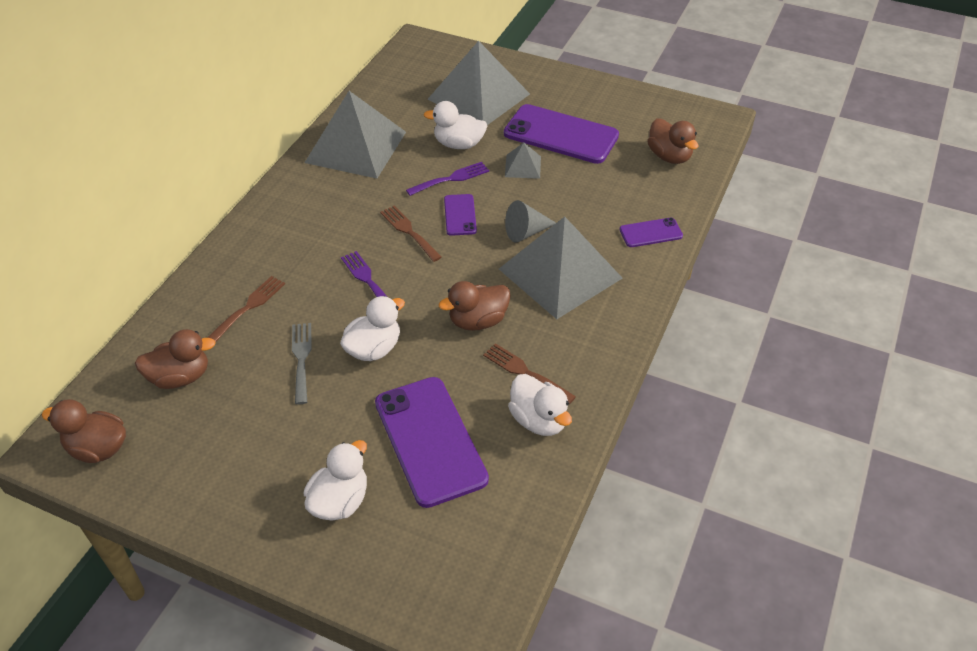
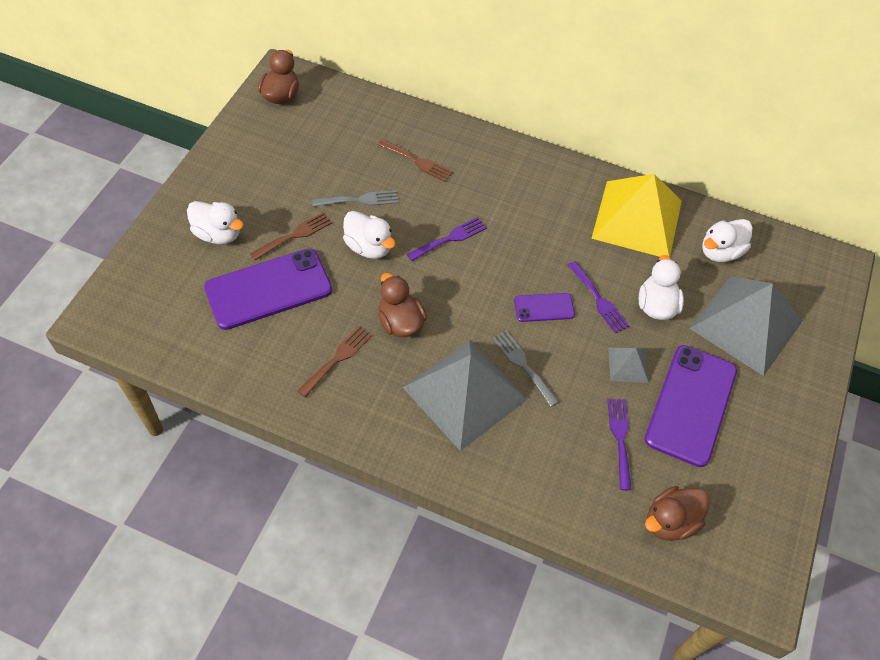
camera: 85 degrees right, 10 degrees up
brown duck [135,329,216,389] -> none
grey pyramid [305,91,406,179] -> yellow pyramid [591,174,682,257]
brown fork [380,205,442,262] -> brown fork moved to [250,212,332,260]
grey cone [505,200,556,242] -> grey fork [492,330,559,407]
white duck [508,374,572,436] -> white duck moved to [702,219,752,262]
purple phone [619,218,683,247] -> none
none -> purple fork [607,399,632,490]

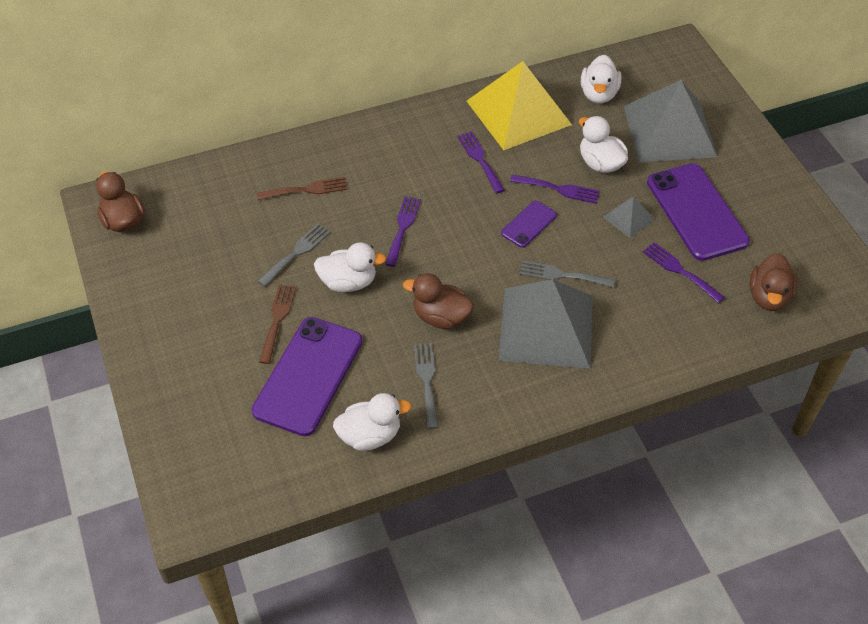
camera: 40 degrees left, 5 degrees down
white duck [187,201,244,244] -> white duck moved to [333,393,411,451]
brown fork [297,326,372,398] -> grey fork [414,343,439,429]
none -> purple fork [457,131,505,194]

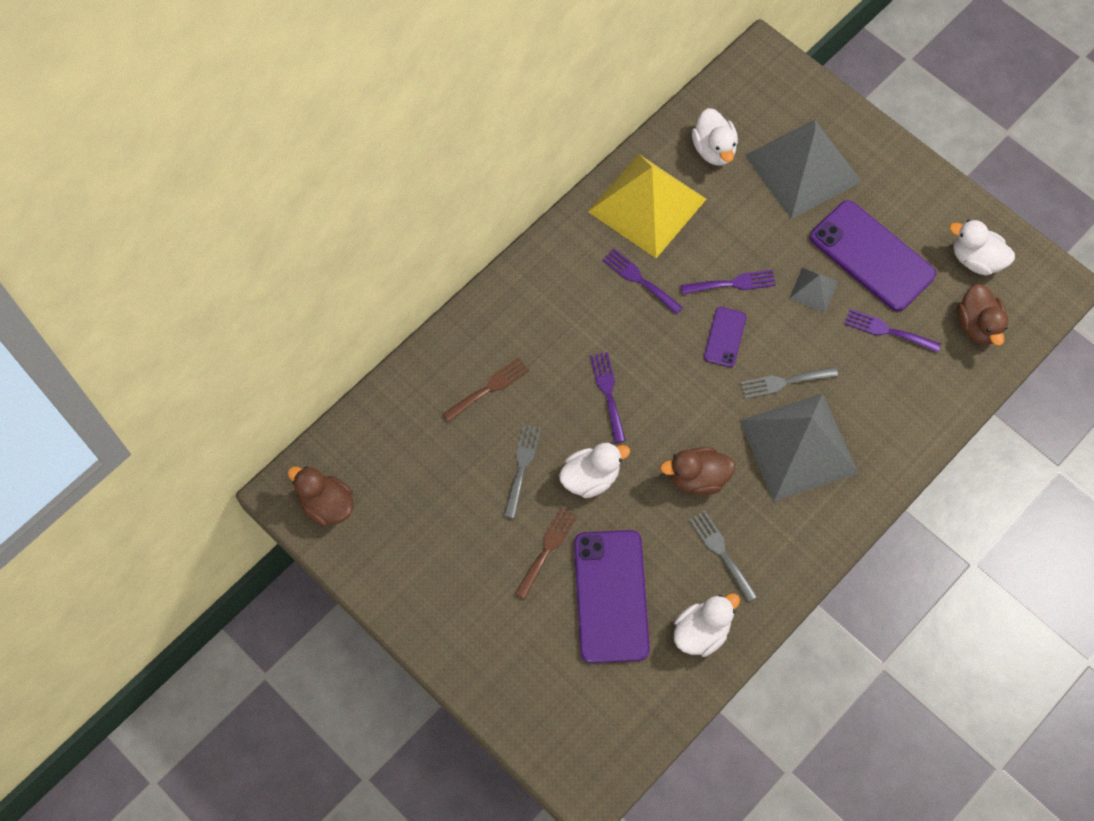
camera: 25 degrees left, 15 degrees up
brown fork [259,284,296,364] -> brown fork turned 45 degrees clockwise [515,507,577,599]
white duck [579,116,628,173] -> white duck moved to [949,220,1015,276]

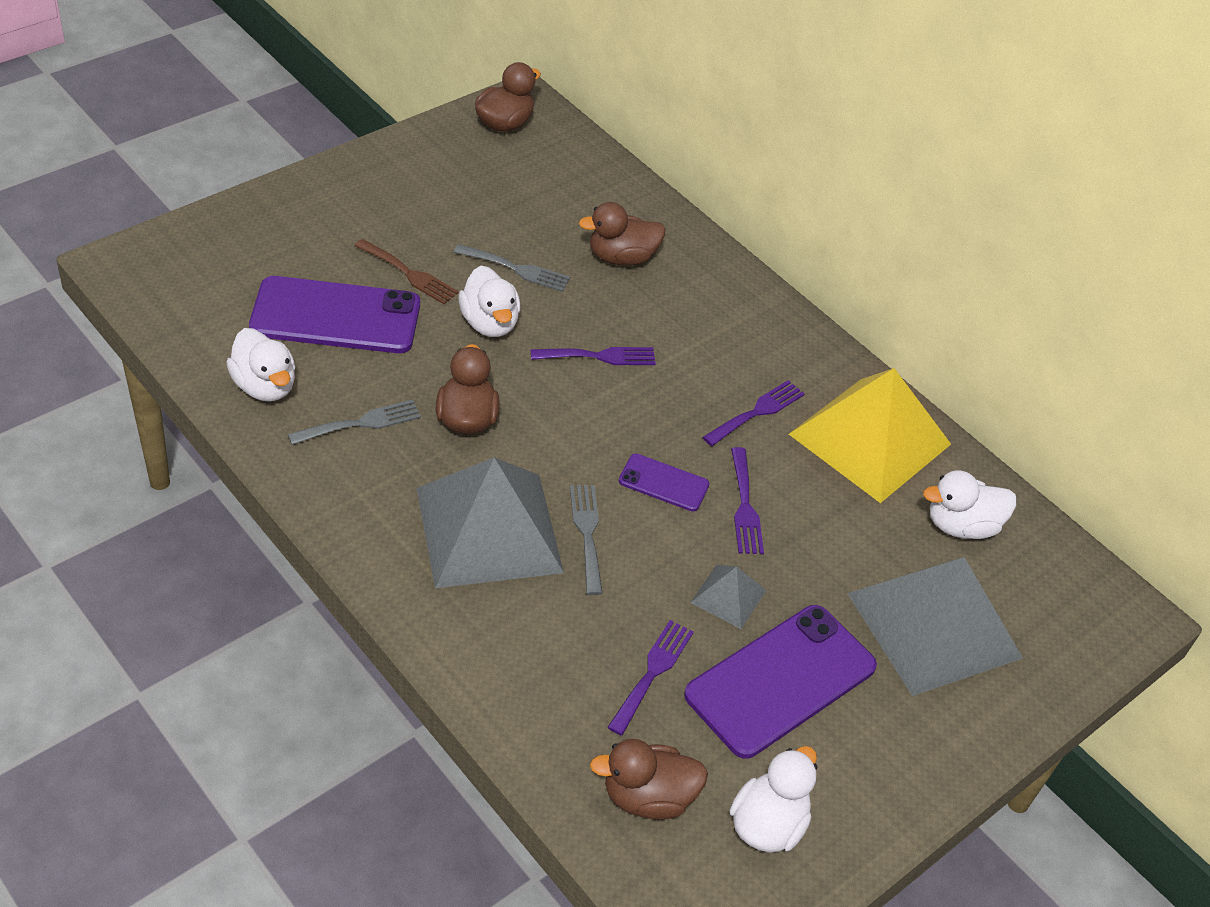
camera: 90 degrees right, 20 degrees down
brown fork [443,357,529,422] -> brown duck [579,202,665,266]

